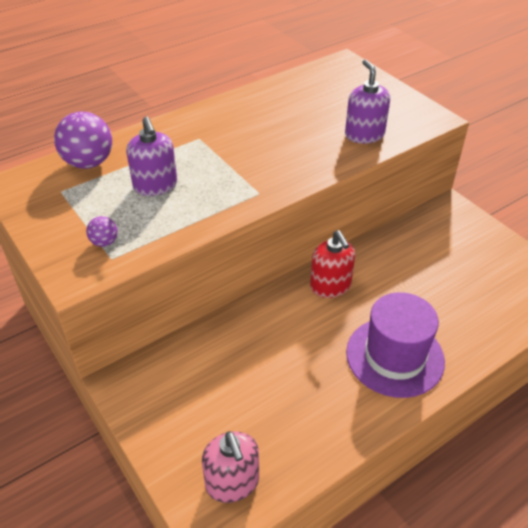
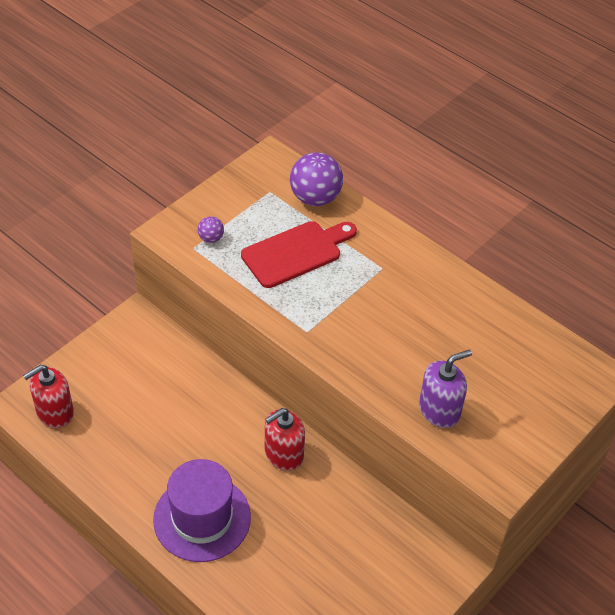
camera: 75 degrees right, 5 degrees up
purple soap dispenser [126,117,177,196] -> red cutting board [241,221,357,288]
pink soap dispenser [202,431,259,503] -> red soap dispenser [23,365,74,428]

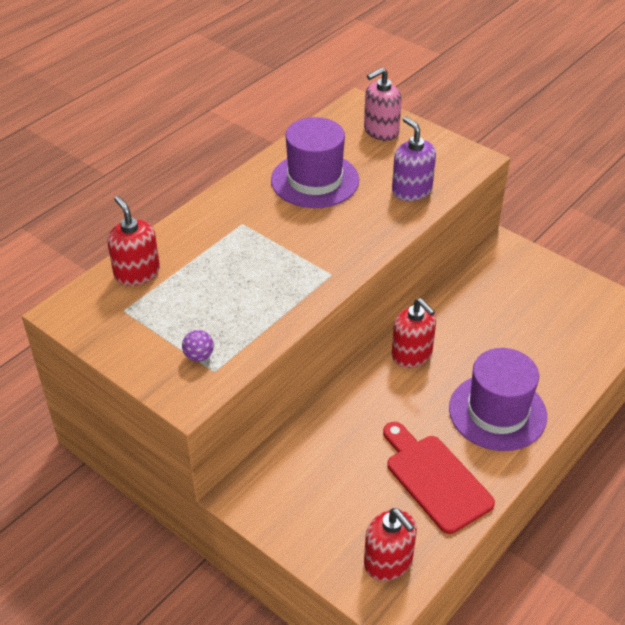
camera: 90 degrees left, 5 degrees down
red cutting board [241,221,357,288] -> red cutting board moved to [383,422,495,534]
purple ball [290,152,343,206] -> red soap dispenser [108,196,160,286]
none -> purple hat [271,117,359,208]
none -> pink soap dispenser [364,67,402,141]

